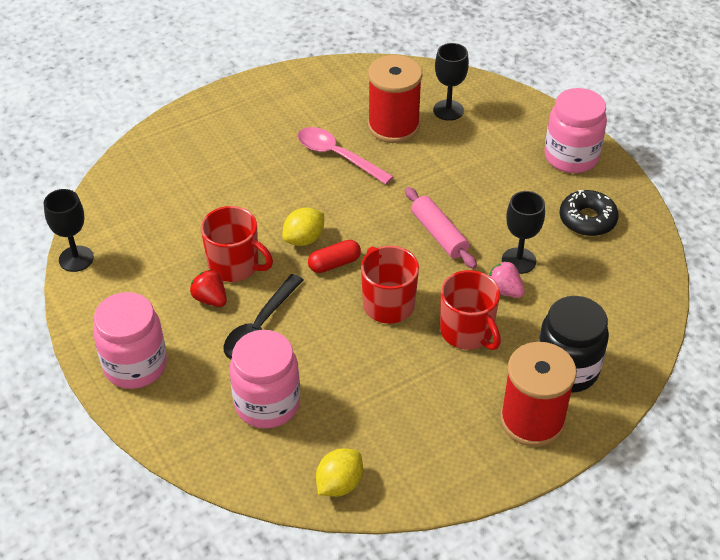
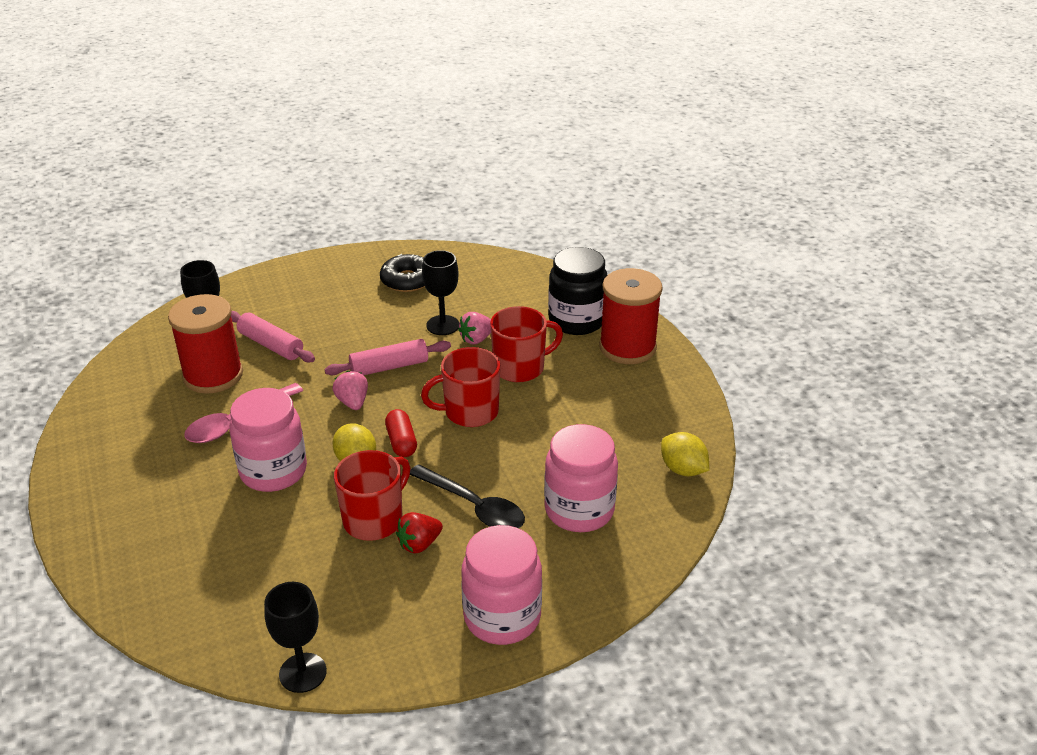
camera: 80 degrees left, 10 degrees down
pink jar [545,88,607,173] -> pink jar moved to [229,388,307,492]
none -> pink rolling pin [231,311,315,363]
none -> pink strawberry [332,371,368,410]

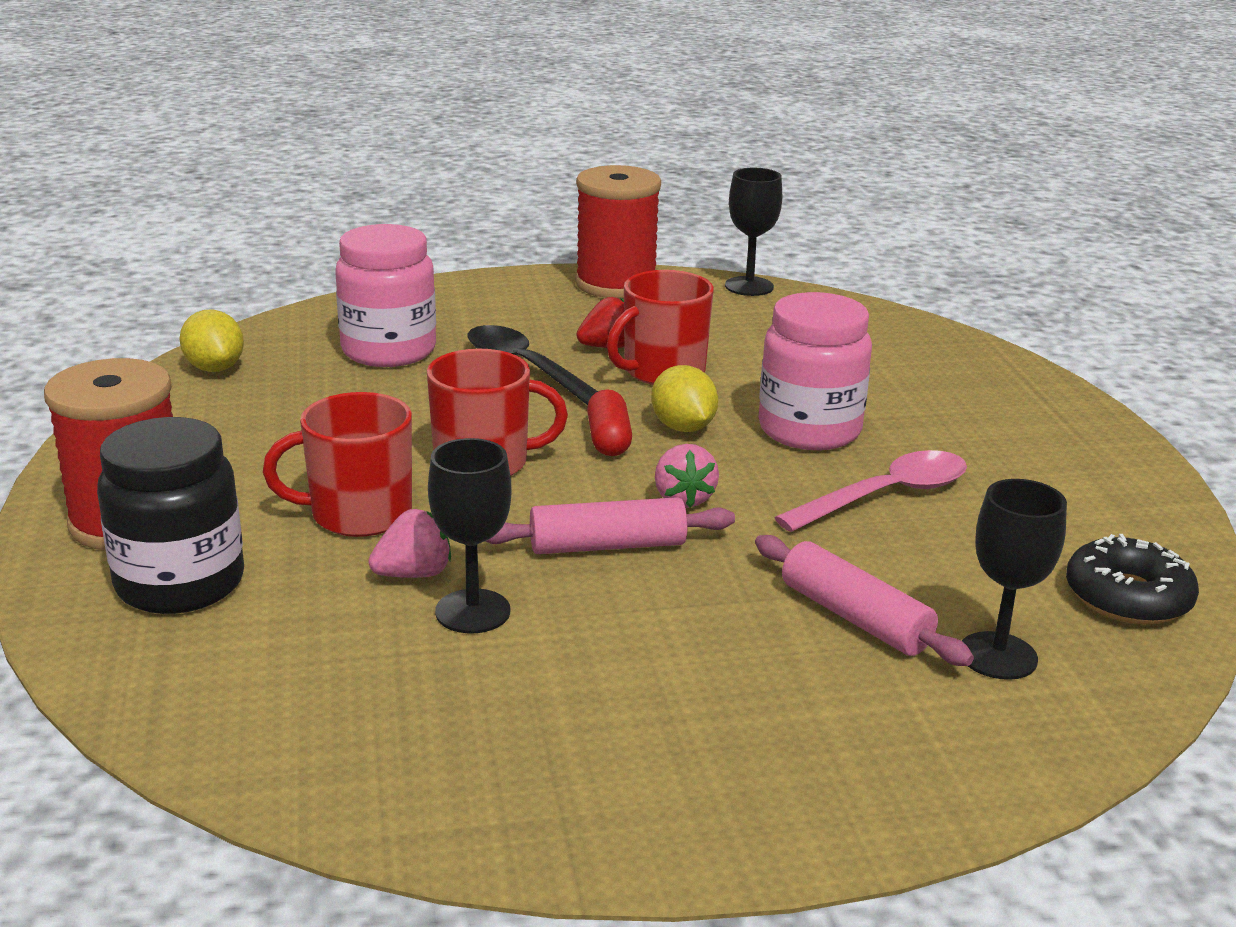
camera: 170 degrees left, 10 degrees down
red spool [168,294,243,394] -> red spool moved to [575,165,661,299]
black donut [380,254,425,292] -> black donut moved to [1066,534,1199,625]
pink jar [461,525,542,645] -> none

